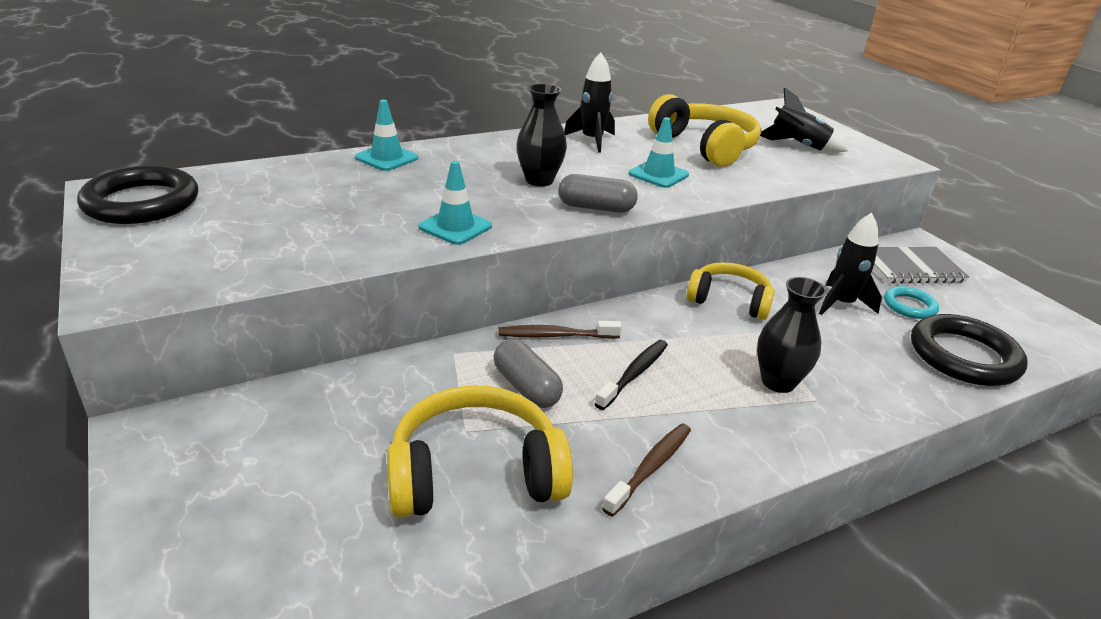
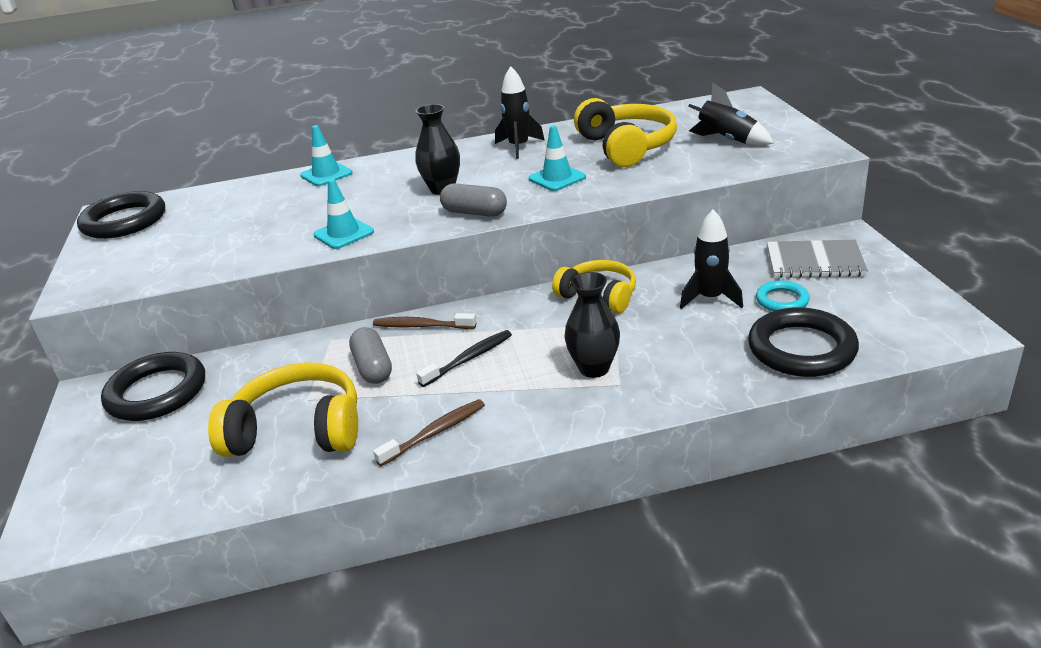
camera: 20 degrees right, 0 degrees up
none -> black ring [101,352,205,421]

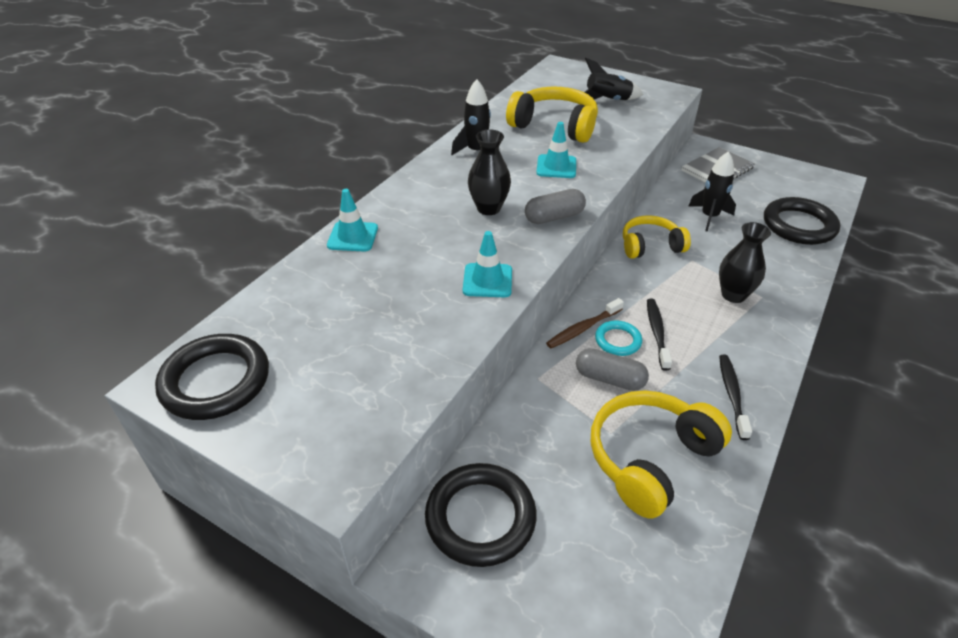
camera: 50 degrees left, 10 degrees up
brown toothbrush [373,399,485,466] -> black toothbrush [719,354,752,440]
turquoise ring [756,281,810,311] -> turquoise ring moved to [595,321,642,356]

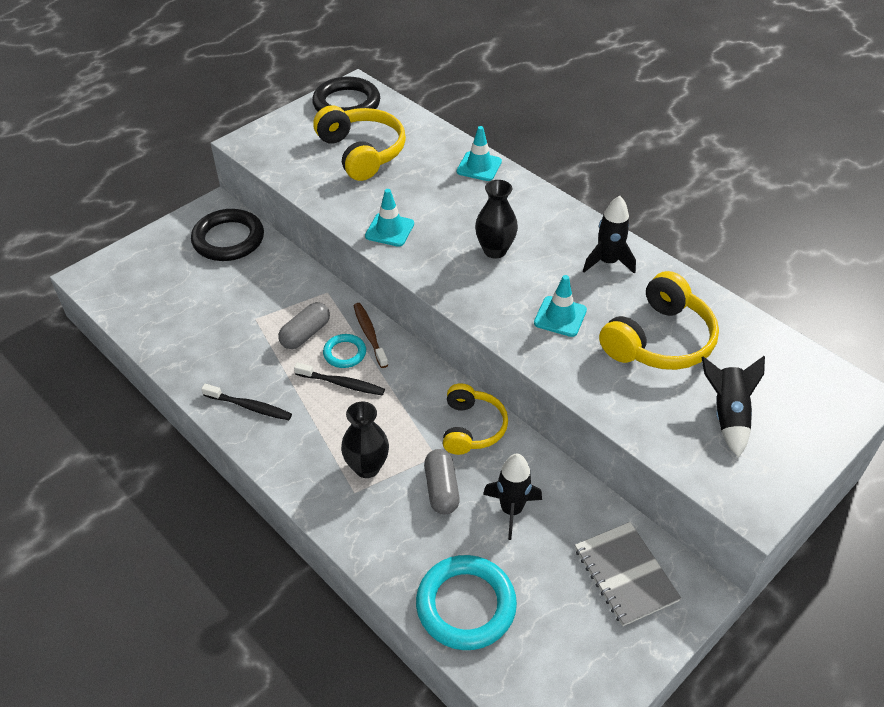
camera: 105 degrees right, 5 degrees up
grey capsule [525,189,586,224] -> grey capsule moved to [424,449,460,515]
yellow headphones [591,390,732,518] -> yellow headphones moved to [313,105,406,181]
black ring [764,197,840,245] -> turquoise ring [416,555,517,650]

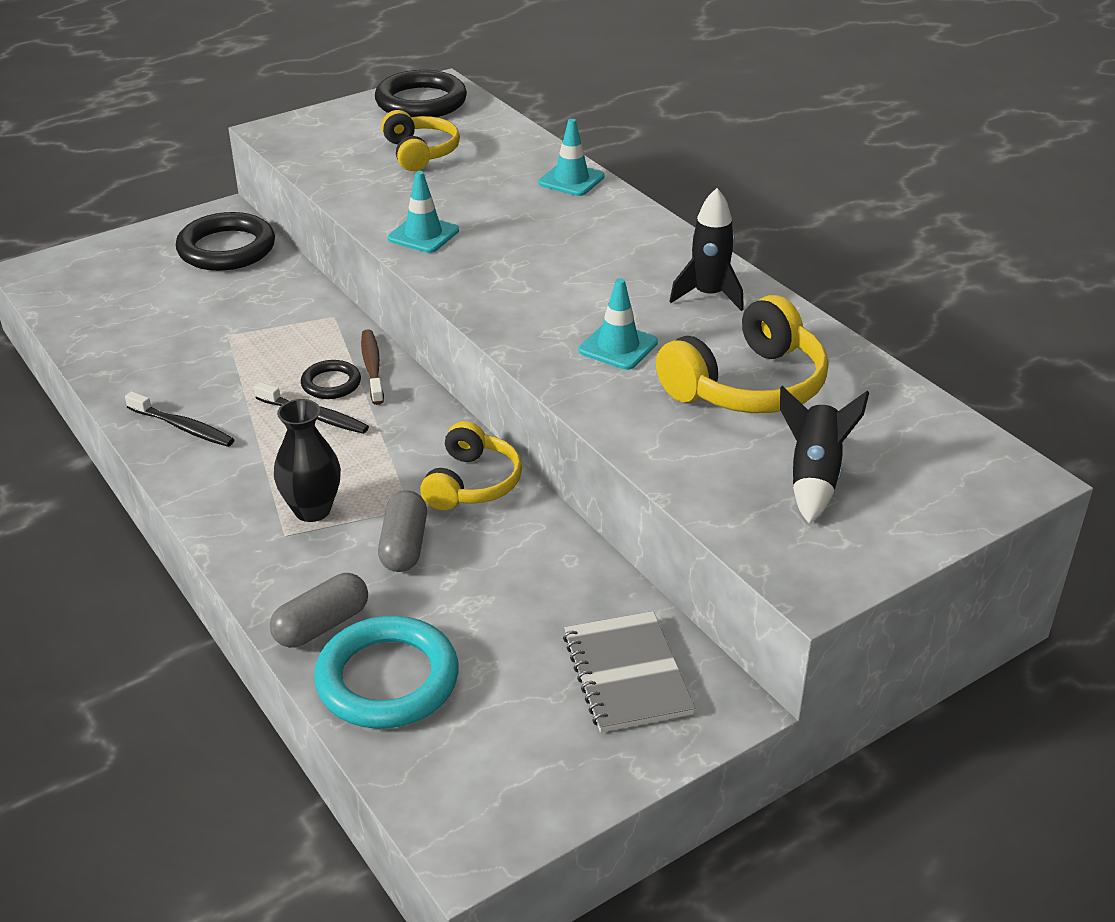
camera: 10 degrees right, 10 degrees down
grey capsule [278,302,330,349] -> grey capsule moved to [270,573,368,648]
yellow headphones [313,105,406,181] -> yellow headphones [381,110,460,171], size x0.67
turquoise ring [323,334,366,368] -> black ring [301,360,361,399]
black vase [475,180,518,258] -> none
black rocket [483,454,542,540] -> none

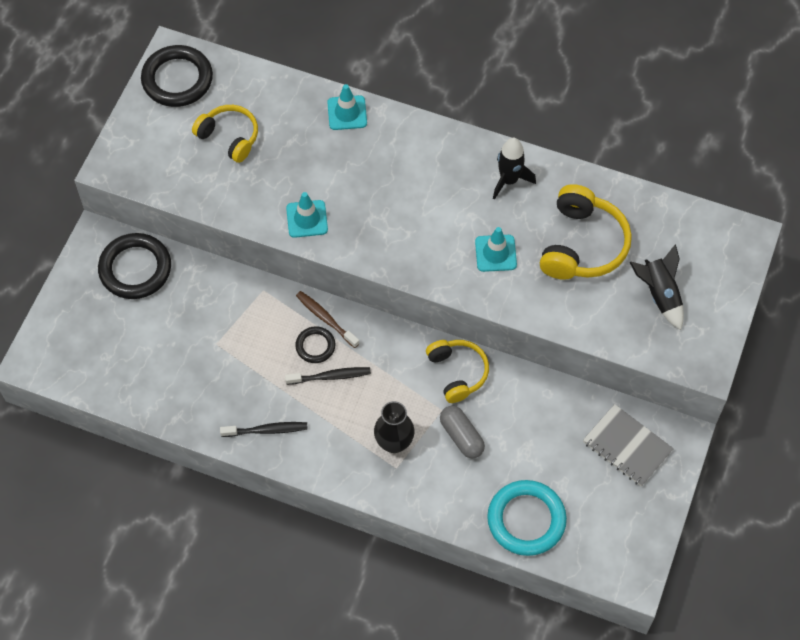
camera: 35 degrees left, 25 degrees up
grey capsule [270,573,368,648] -> none

